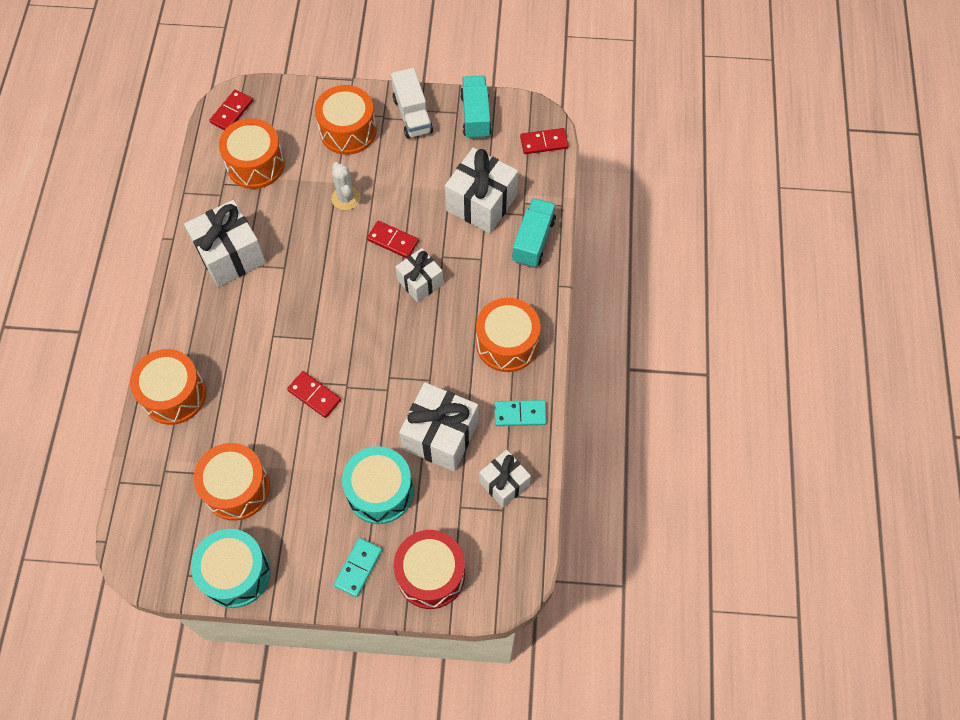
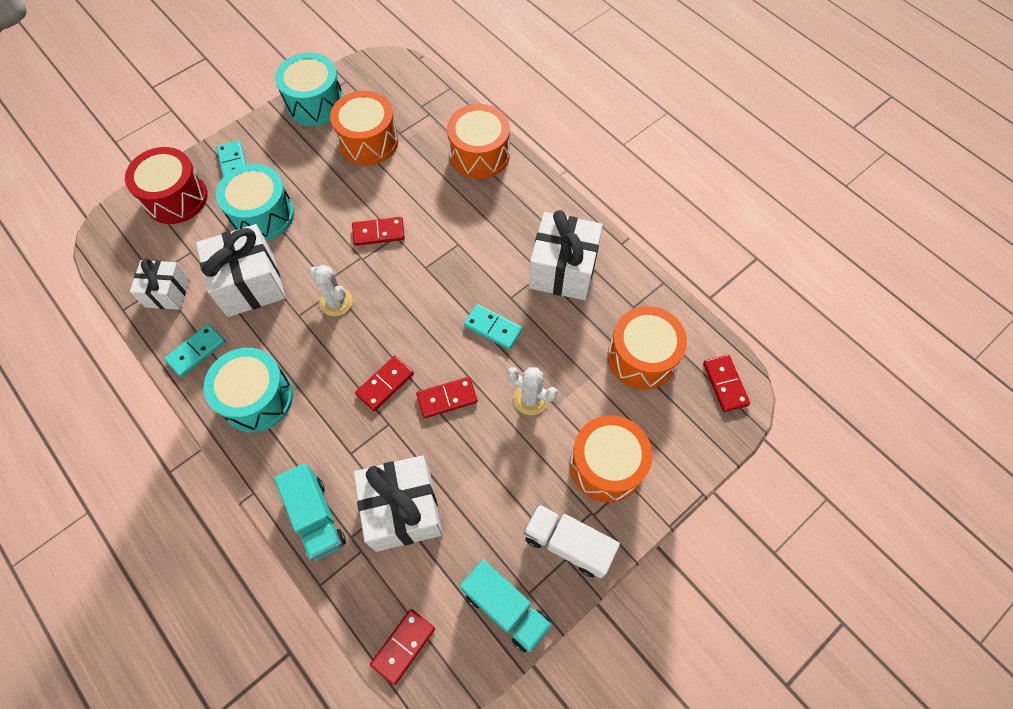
camera: 135 degrees right, 0 degrees up
white gift [395,248,443,303] -> red domino [355,356,414,411]
orange drum [476,298,540,372] -> turquoise drum [204,348,293,432]
none -> white cactus [309,265,353,316]
none -> turquoise domino [464,304,523,350]

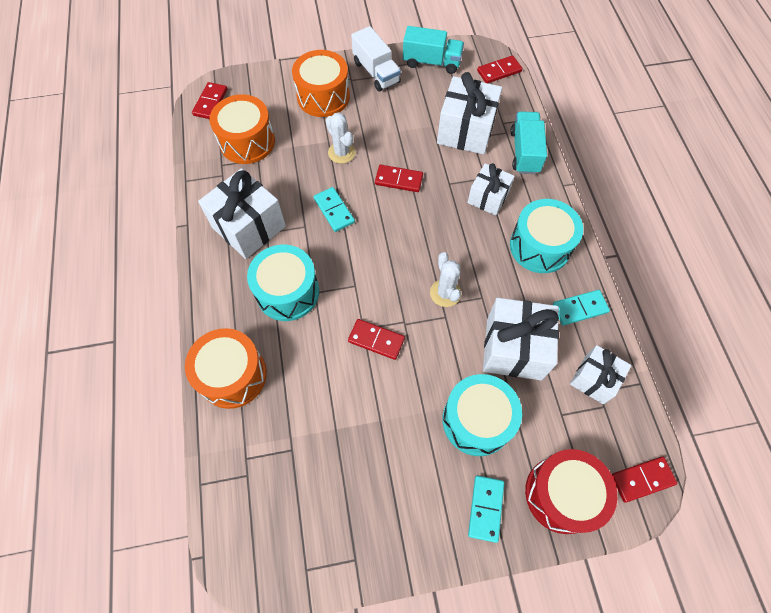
camera: 150 degrees left, 0 degrees up
turquoise drum [275,53,343,126] -> turquoise drum moved to [247,245,319,321]
orange drum [330,91,398,165] -> none
red domino [355,356,414,411] -> red domino moved to [612,457,677,503]
turquoise truck [460,559,552,653] -> turquoise truck turned 120 degrees clockwise [403,26,464,74]
none -> white gift [467,163,515,216]

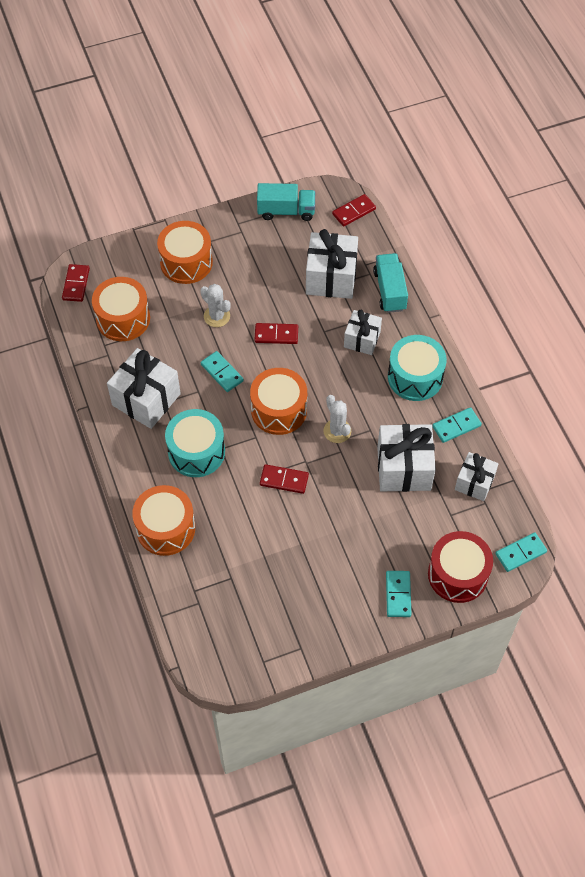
camera: 10 degrees left, 5 degrees down
white truck [351,26,401,92] -> none
turquoise drum [443,374,522,456] -> none
red domino [612,457,677,503] -> turquoise domino [495,532,547,572]
none -> orange drum [250,368,307,435]

